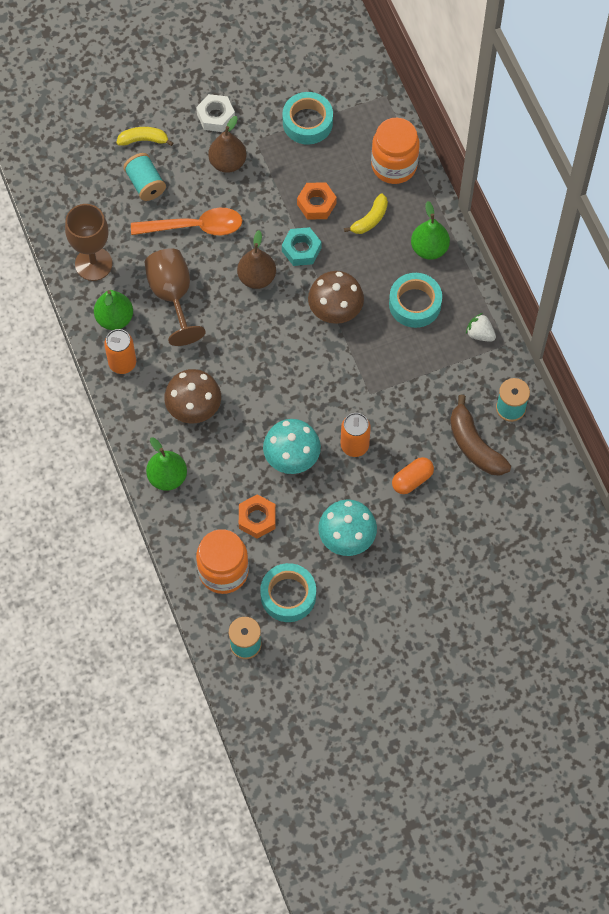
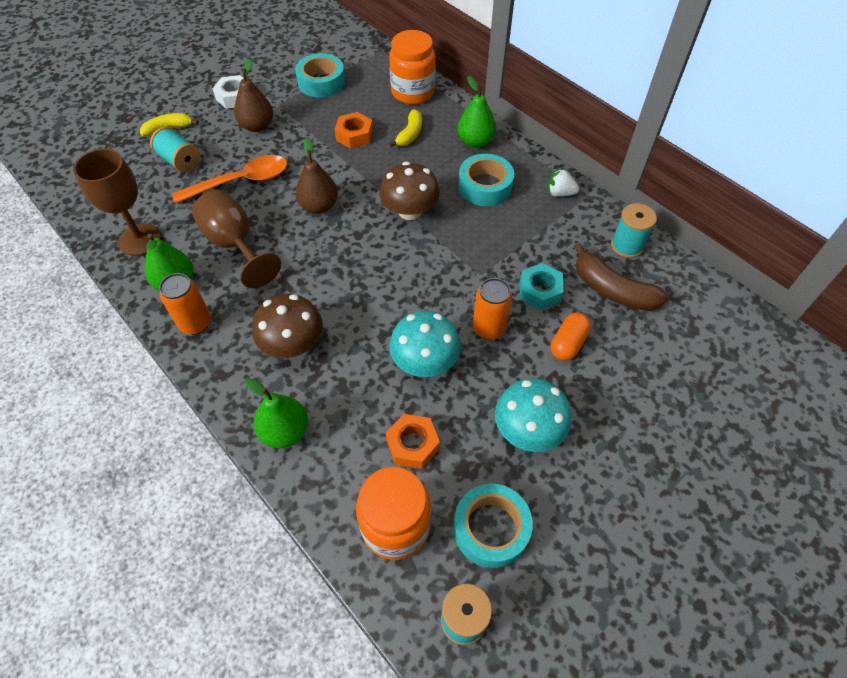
camera: 20 degrees left, 10 degrees down
turquoise nut [282,227,321,266] -> turquoise nut moved to [520,263,564,310]

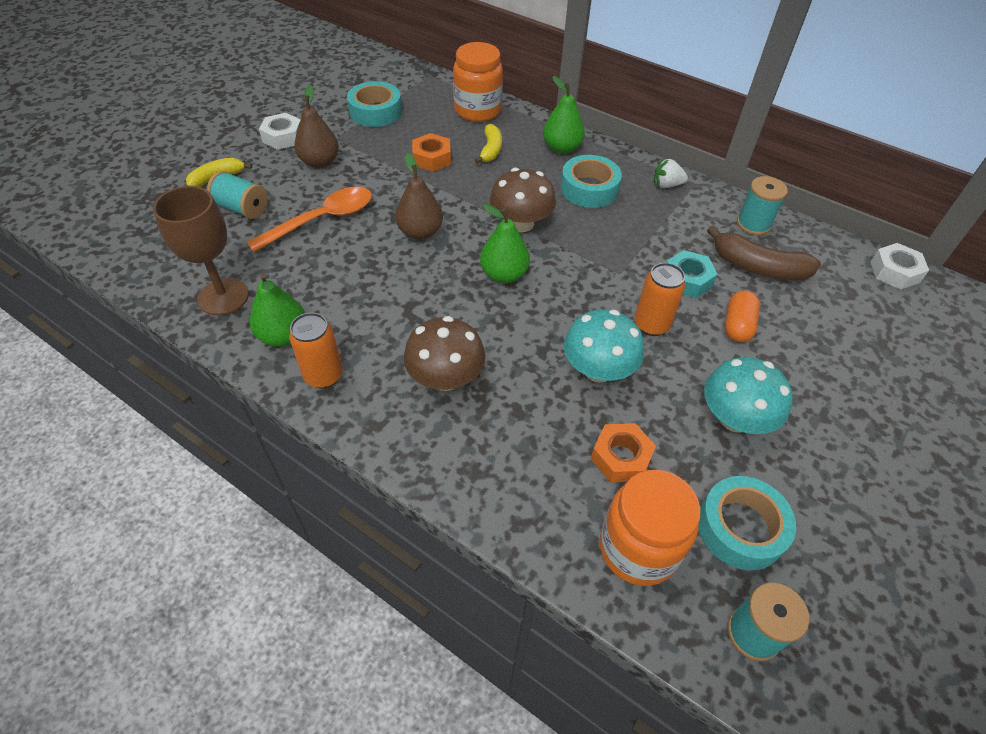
camera: 15 degrees left, 5 degrees down
brown goblet [192,190,281,288] -> none
green pear [245,378,308,448] -> green pear moved to [480,204,530,283]
none -> white nut [870,243,929,290]

